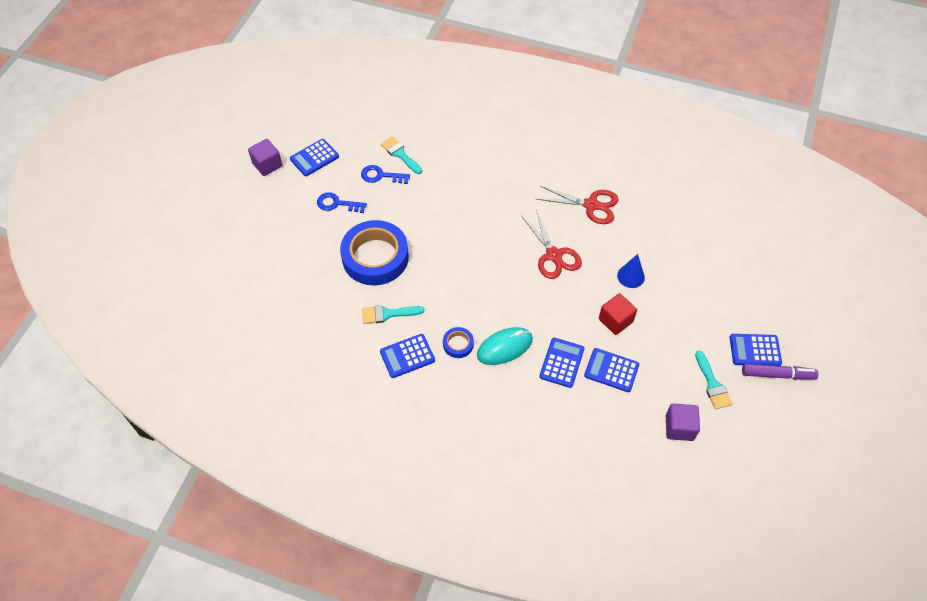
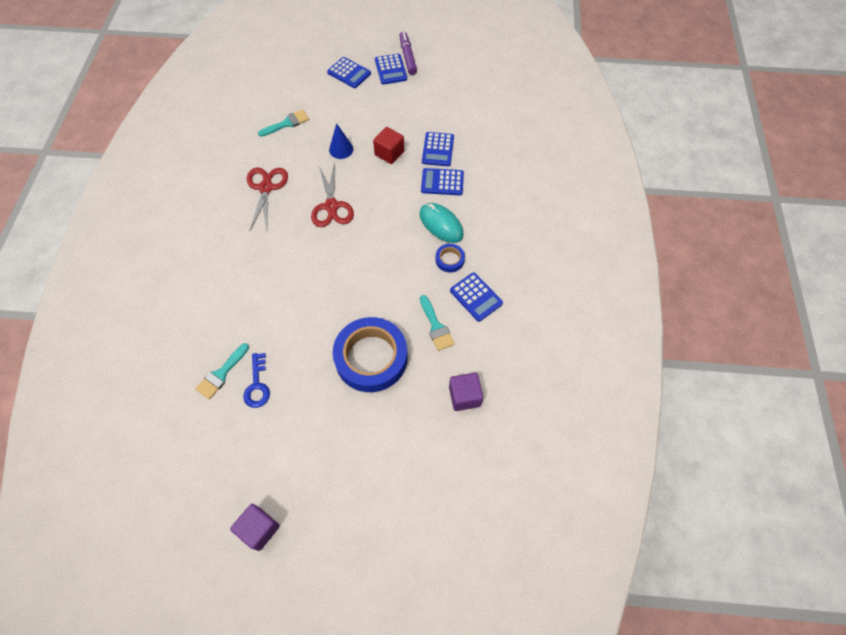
camera: 105 degrees left, 5 degrees up
blue calculator [290,139,339,176] -> blue calculator moved to [327,57,371,88]
blue key [317,192,367,213] -> none
red scissors [521,210,582,279] -> red scissors turned 120 degrees clockwise [311,162,354,227]
purple cube [666,403,700,441] -> purple cube moved to [449,373,483,411]
turquoise brush [695,350,733,409] -> turquoise brush moved to [258,109,309,137]

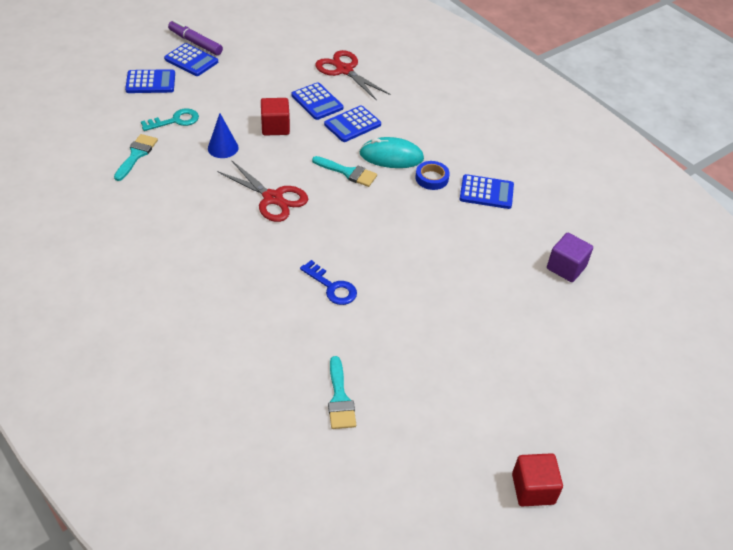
camera: 45 degrees left, 15 degrees down
purple cube [230,504,280,551] -> red cube [512,453,563,507]
blue key [243,353,270,408] -> blue key moved to [300,260,357,305]
red scissors [247,168,288,230] -> red scissors moved to [315,50,390,101]
blue tape [333,317,408,392] -> none
turquoise brush [420,295,455,351] -> turquoise brush moved to [312,156,377,187]
none -> turquoise key [141,108,199,131]

